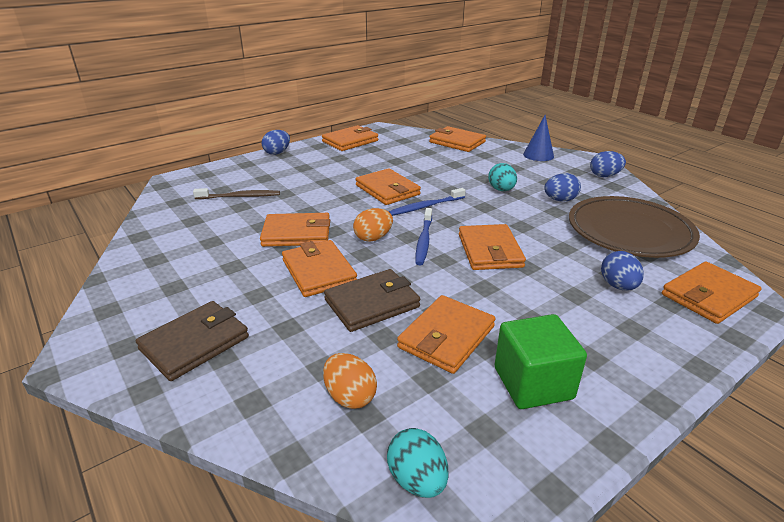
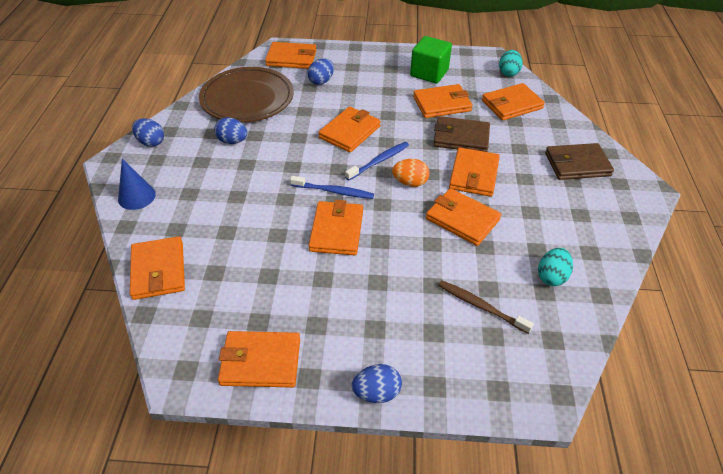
camera: 140 degrees left, 15 degrees up
orange egg [323,353,377,409] -> orange wallet [482,83,545,121]
turquoise egg [488,163,517,191] -> turquoise egg moved to [538,248,573,286]

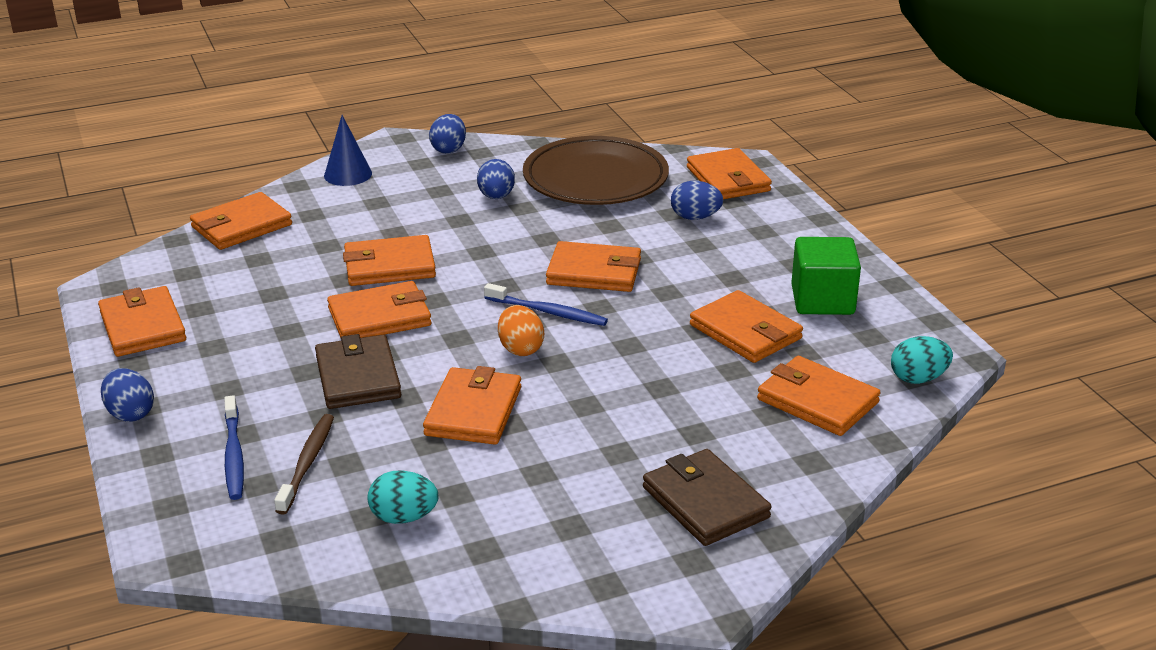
camera: 65 degrees right, 15 degrees down
blue toothbrush [290,176,374,199] -> blue toothbrush moved to [224,395,244,500]
brown wallet [433,116,490,152] -> brown wallet moved to [315,334,401,409]
orange wallet [449,147,500,197] -> orange wallet moved to [343,235,436,286]

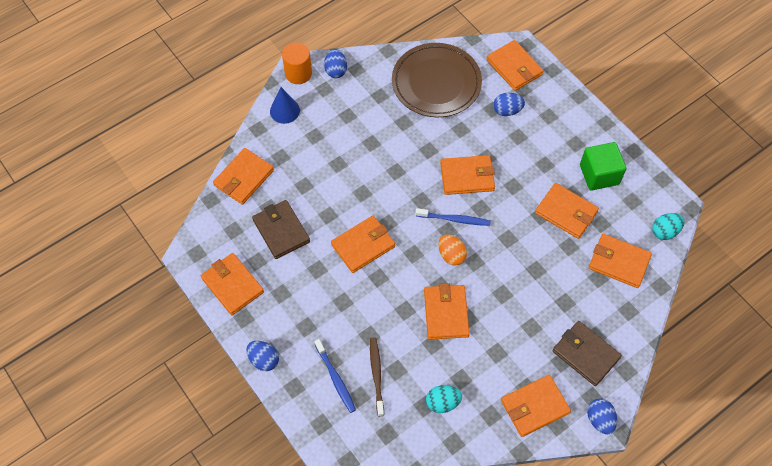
camera: 15 degrees left, 30 degrees up
brown wallet [315,334,401,409] -> brown wallet moved to [252,200,310,259]
orange wallet [343,235,436,286] -> orange wallet moved to [501,375,571,437]
blue egg [477,159,515,199] -> blue egg moved to [587,399,617,434]
none -> orange cylinder [282,42,312,84]

